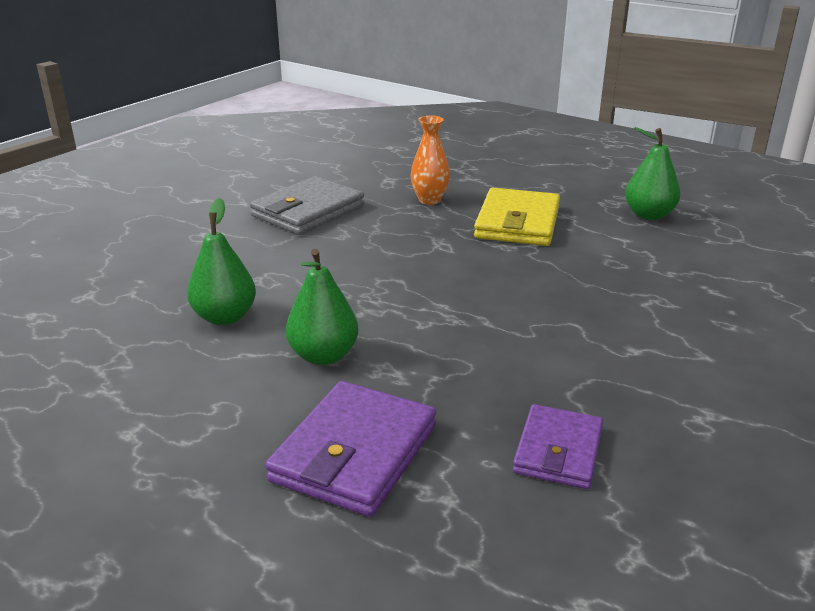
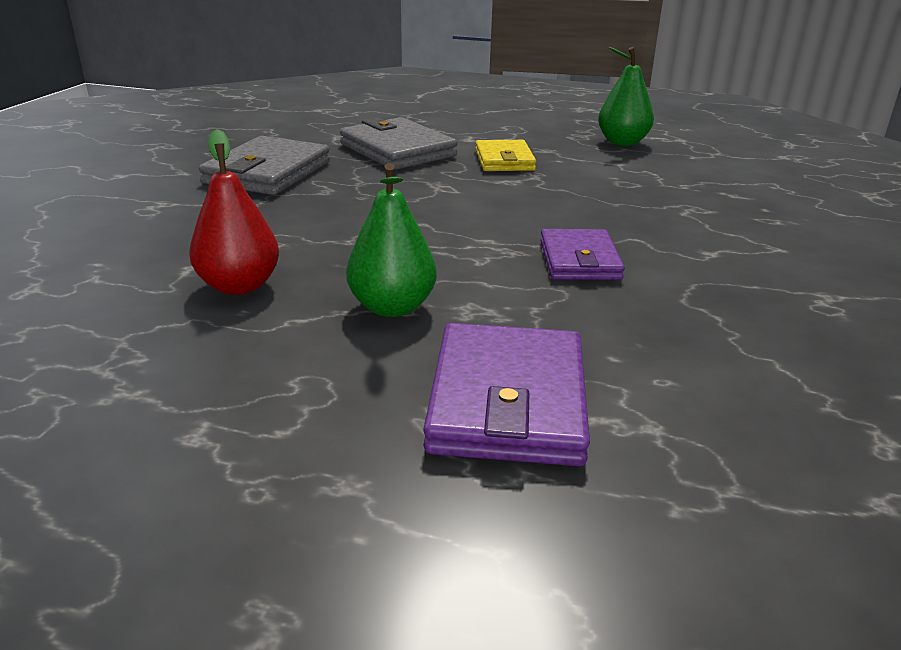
camera: 20 degrees left, 0 degrees up
green pear [187,198,256,325] -> red pear [189,129,279,295]
orange vase [411,116,450,205] -> grey wallet [340,117,458,170]
yellow wallet [474,188,560,246] -> yellow wallet [475,140,536,171], size x0.65
purple wallet [513,404,603,489] -> purple wallet moved to [540,229,625,280]

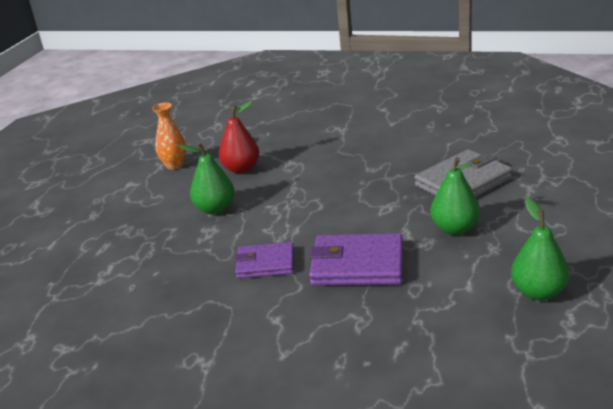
camera: 95 degrees right, 0 degrees up
grey wallet [199,136,330,195] -> none
purple wallet [424,323,590,466] -> purple wallet moved to [309,233,403,286]
yellow wallet [475,140,536,171] -> green pear [431,157,480,235]
none -> orange vase [152,103,186,169]

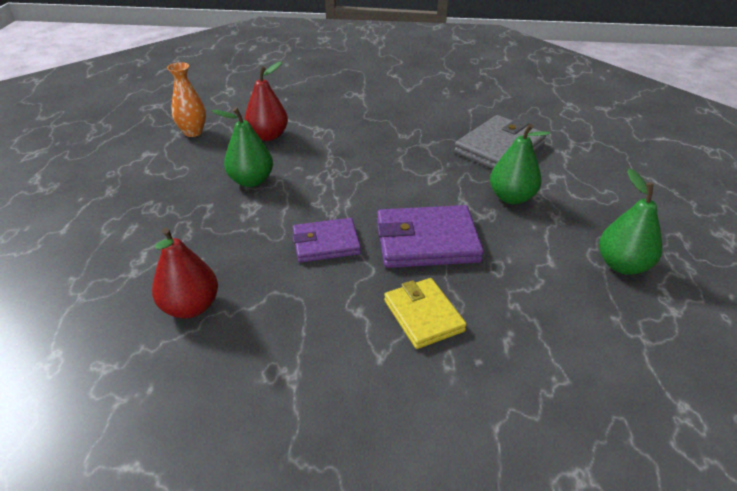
camera: 15 degrees left, 10 degrees up
none -> red pear [152,228,218,318]
none -> yellow wallet [384,278,467,349]

